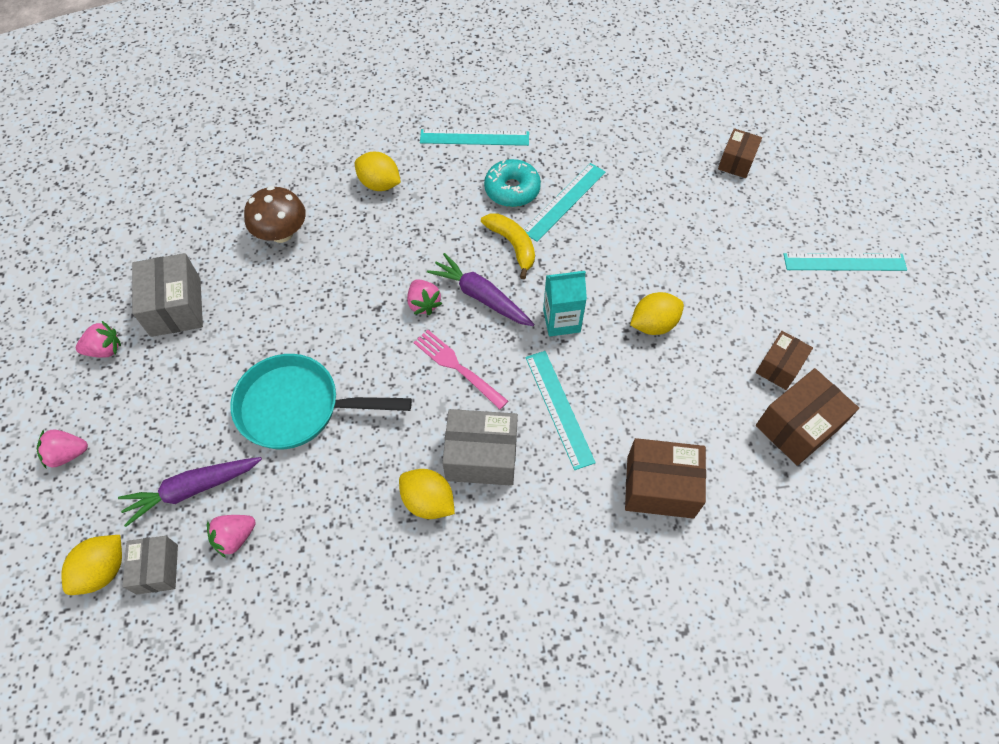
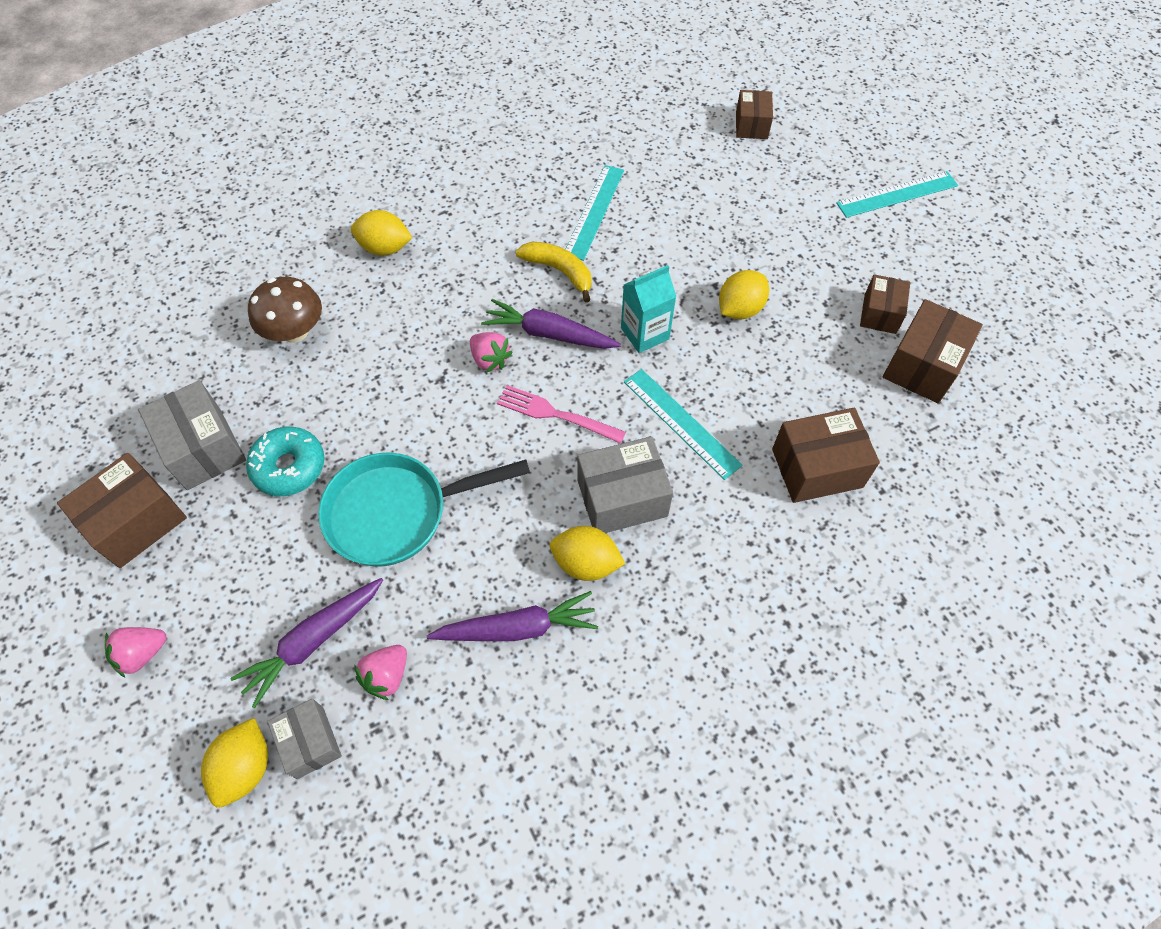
camera: 20 degrees left, 0 degrees up
pink strawberry [76,321,121,358] -> brown box [57,453,187,568]
turquoise ruler [420,129,529,146] -> none
turquoise donut [484,159,541,207] -> turquoise donut moved to [246,426,324,496]
none -> purple carrot [427,591,598,641]

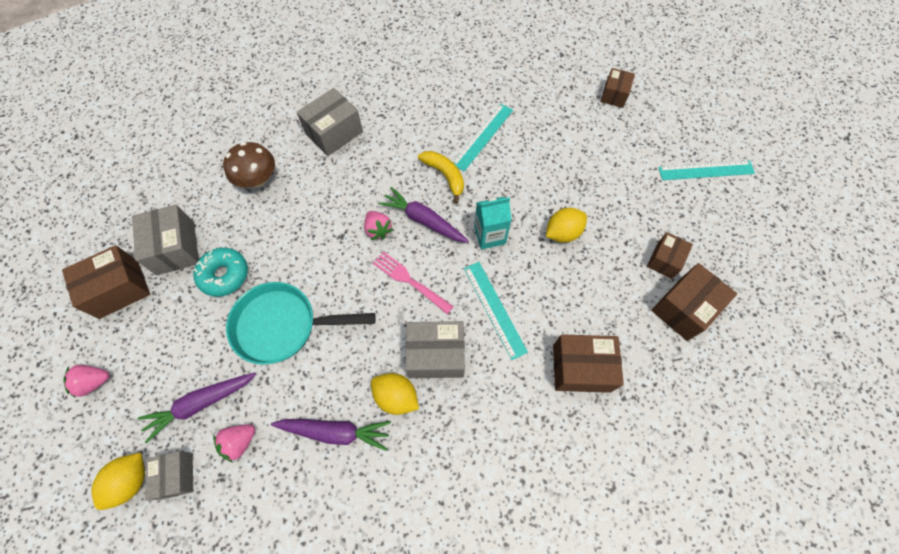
camera: 15 degrees right, 5 degrees up
yellow lemon [351,210,412,256] -> grey box [297,88,363,156]

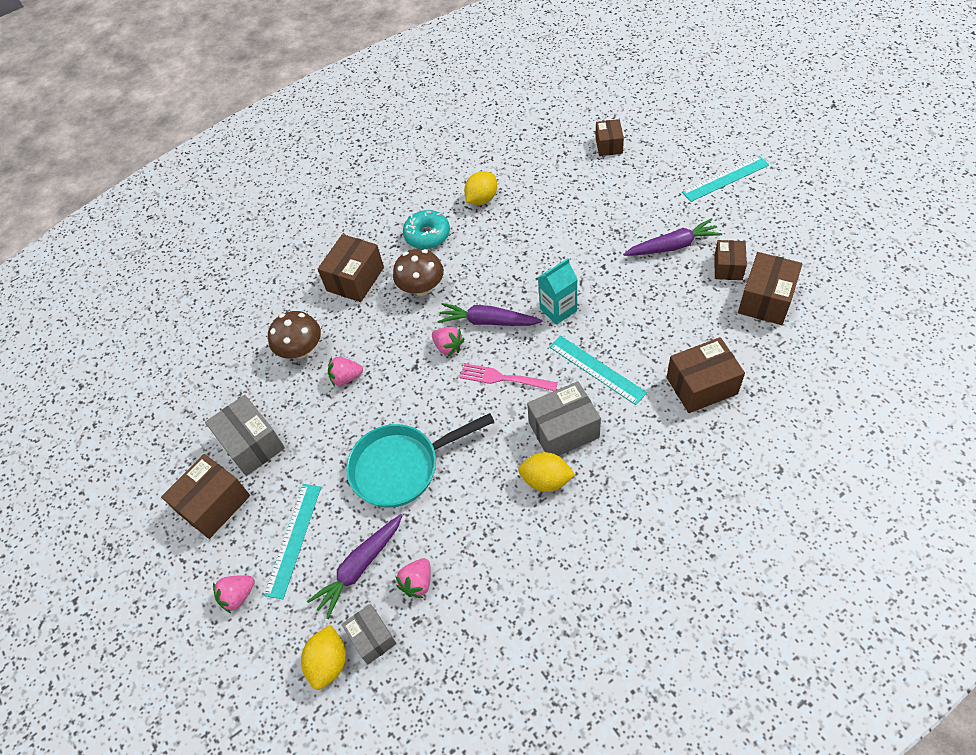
camera: 15 degrees left, 10 degrees down
turquoise donut [194,248,248,297] -> turquoise donut moved to [403,210,450,249]
purple carrot [271,419,391,451] -> purple carrot moved to [623,218,722,256]
grey box [297,88,363,156] -> brown box [318,234,384,302]
yellow banana [418,151,464,204] -> none
turquoise ruler [453,104,513,171] -> turquoise ruler moved to [264,484,321,599]
yellow lemon [546,208,587,243] -> yellow lemon moved to [464,171,497,205]
none -> pink strawberry [328,357,363,387]
none -> brown mushroom [393,249,444,296]

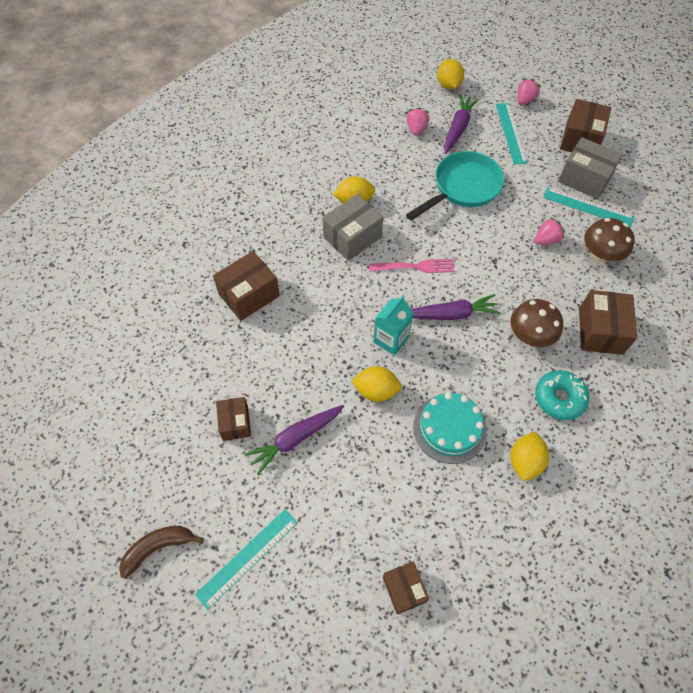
camera: 155 degrees right, 5 degrees up
grey box [341,604,397,664] -> none
pink strawberry [432,327,464,357] -> none
turquoise ruler [549,336,647,405] -> turquoise ruler moved to [543,187,635,227]
brown box [738,252,802,325] -> none
none -> brown banana [119,526,204,579]
none -> yellow lemon [351,366,402,402]
none -> turquoise cake [413,392,487,464]

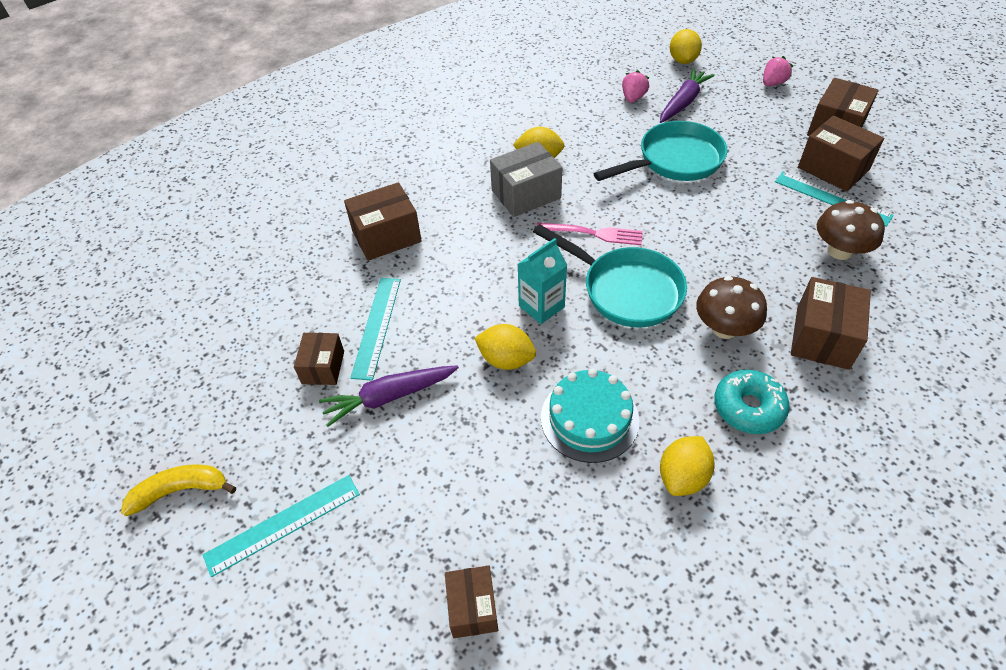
camera: 15 degrees right, 10 degrees down
brown banana [119,526,204,579] -> yellow banana [121,464,236,516]
purple carrot [411,294,501,320] -> turquoise pan [533,224,687,327]
turquoise ruler [496,103,528,164] -> turquoise ruler moved to [351,278,401,381]
pink strawberry [534,217,565,245] -> none
grey box [558,137,623,199] -> brown box [798,115,884,191]

